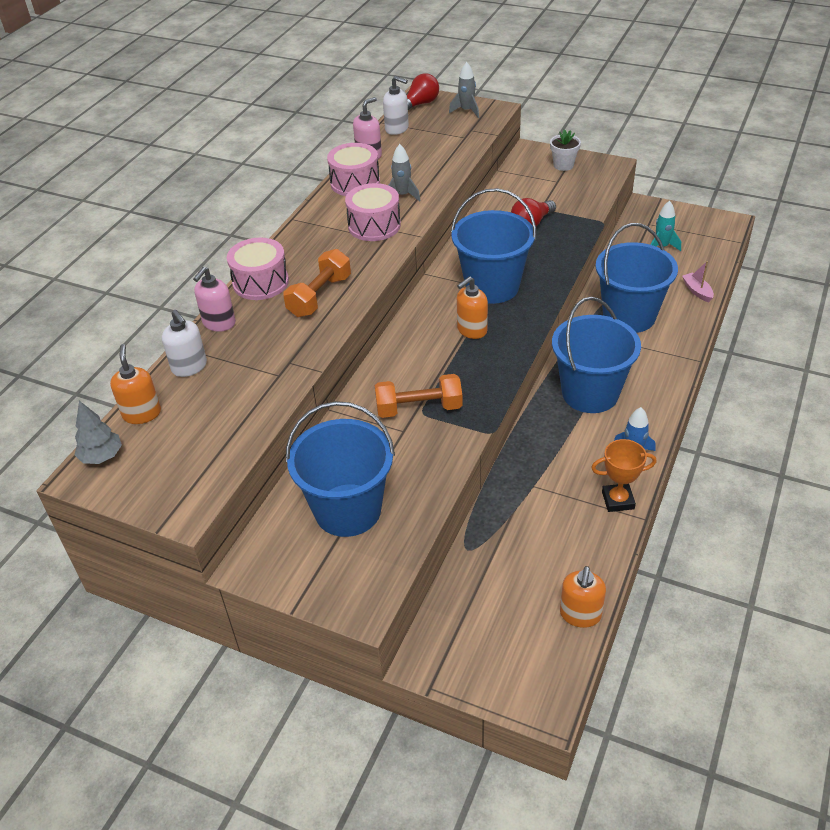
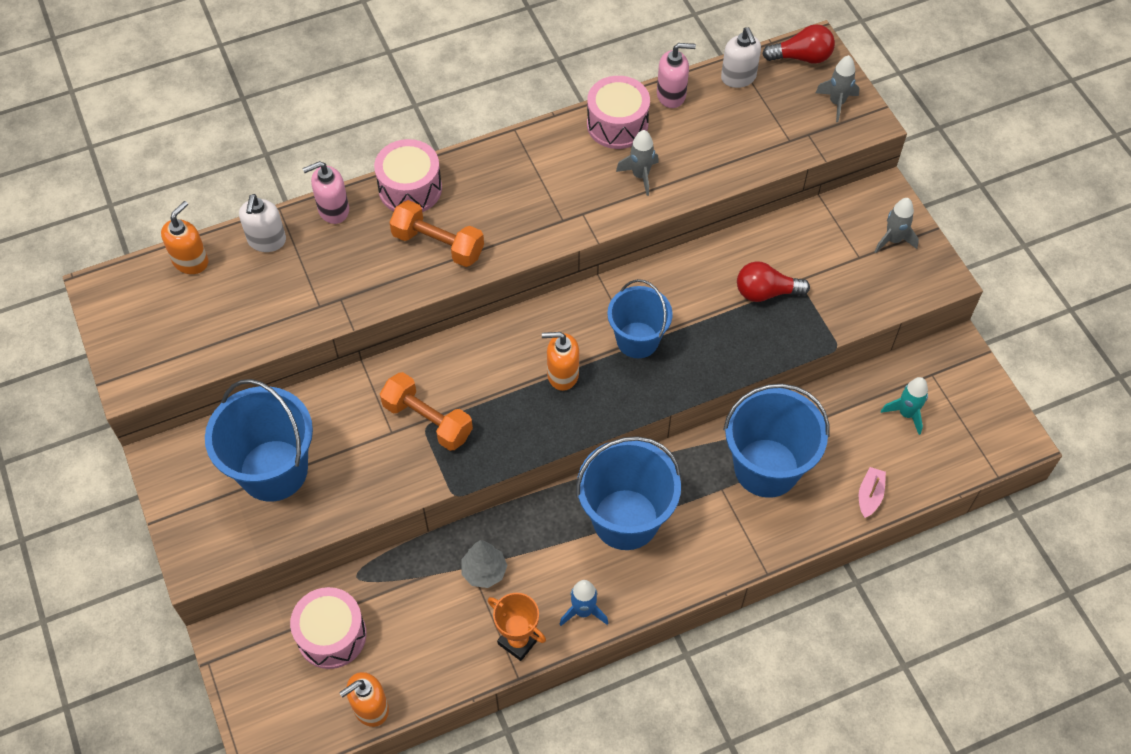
camera: 40 degrees right, 15 degrees up
grey tree [75,401,122,464] -> grey tree moved to [461,540,508,588]
orange dumbbell [283,249,351,317] -> orange dumbbell turned 45 degrees clockwise [389,200,484,267]
pink drum [345,183,401,241] -> pink drum moved to [290,587,366,669]
blue bucket [451,188,536,304] -> blue bucket [607,279,673,358], size x0.65
white flower pot [550,129,581,171] -> grey rocket [874,198,919,253]

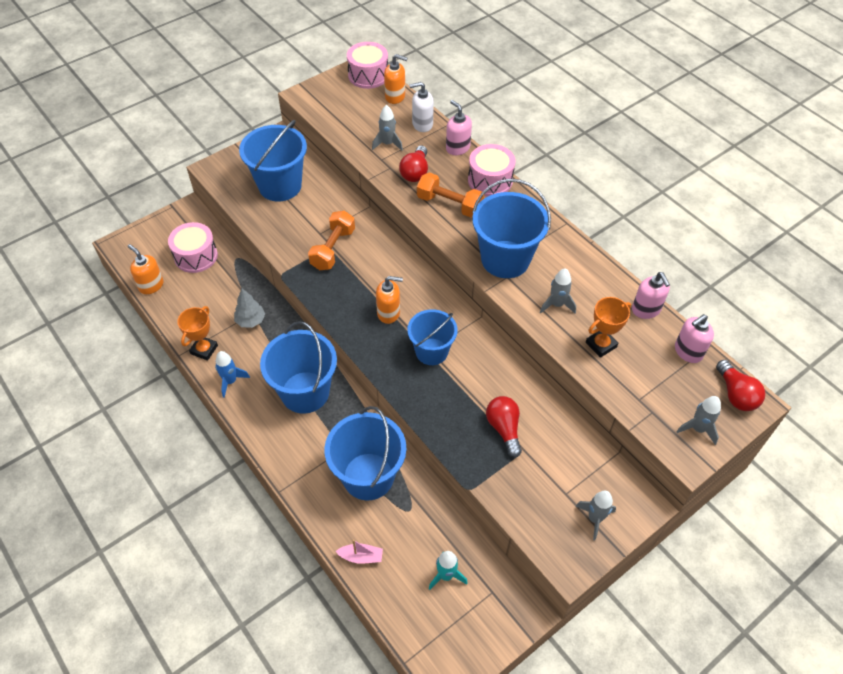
camera: 75 degrees right, 5 degrees down
orange dumbbell [389,200,484,267] -> orange dumbbell turned 75 degrees counterclockwise [417,172,484,218]
orange soap dispenser [542,332,579,391] -> orange soap dispenser turned 105 degrees clockwise [376,276,403,324]
pink drum [587,76,650,149] -> pink drum moved to [347,42,388,89]
white soap dispenser [721,27,761,88] -> pink soap dispenser [675,314,714,363]
none -> grey rocket [372,105,403,151]
none -> red light bulb [399,145,428,182]
none -> blue bucket [472,179,551,278]
none -> orange trophy [586,297,631,358]

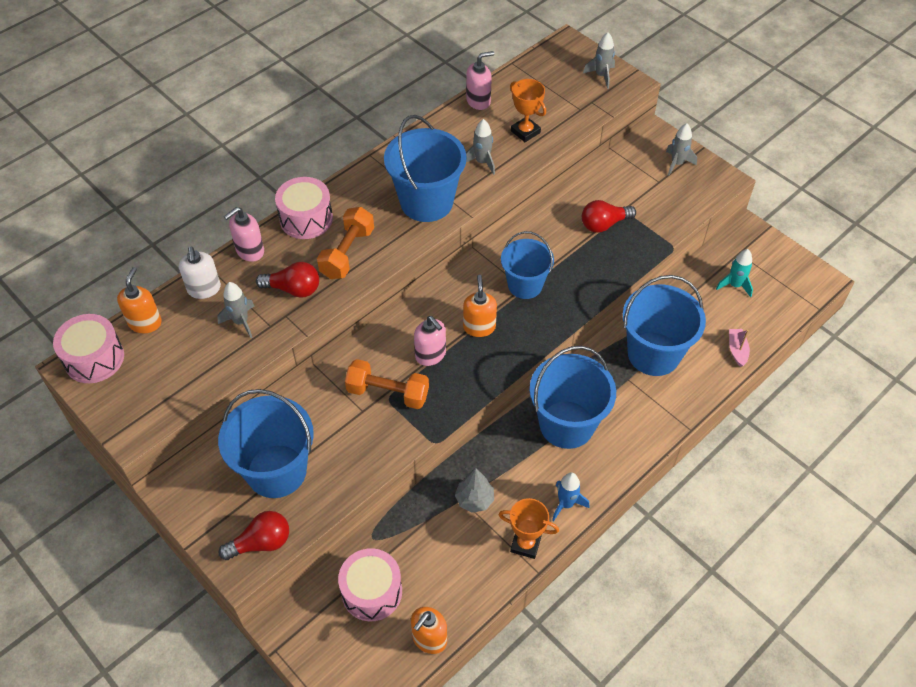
camera: 95 degrees left, 0 degrees up
pink soap dispenser [675,314,714,363] -> pink soap dispenser moved to [414,316,446,366]
red light bulb [716,360,765,411] -> red light bulb moved to [218,511,289,560]

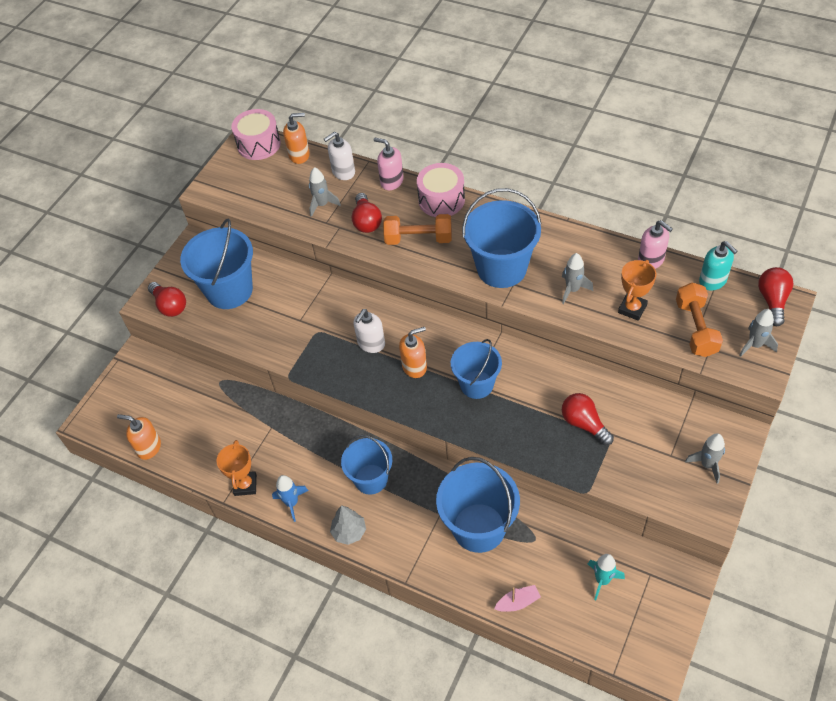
camera: 75 degrees right, 0 degrees up
pink drum [338,548,402,621] -> none
orange dumbbell [345,359,429,409] -> orange dumbbell moved to [676,283,723,357]
pink soap dispenser [414,316,446,366] -> white soap dispenser [354,309,385,353]
grey tree [455,468,494,513] -> grey tree moved to [330,505,366,545]
blue bucket [530,346,616,449] -> blue bucket [341,435,392,495], size x0.65
none -> turquoise soap dispenser [699,241,738,291]
none -> red light bulb [758,267,793,326]

